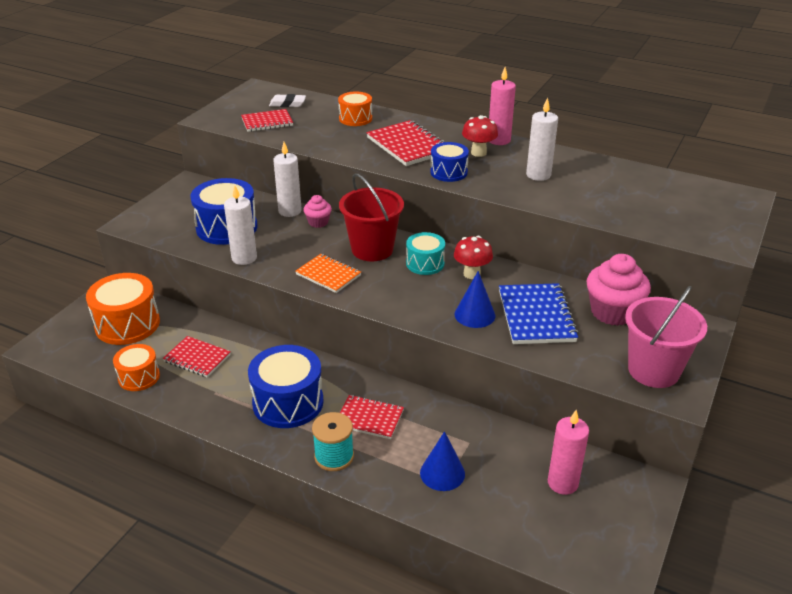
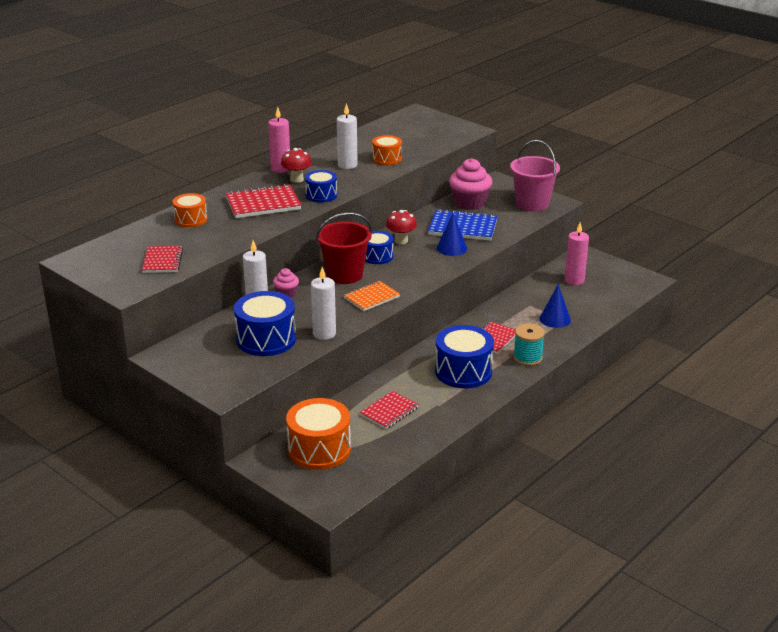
camera: 75 degrees left, 5 degrees down
orange drum [113,344,160,391] -> orange drum moved to [372,135,402,165]
white eraser [269,94,306,107] -> none
turquoise drum [406,232,445,275] -> blue drum [365,231,393,264]

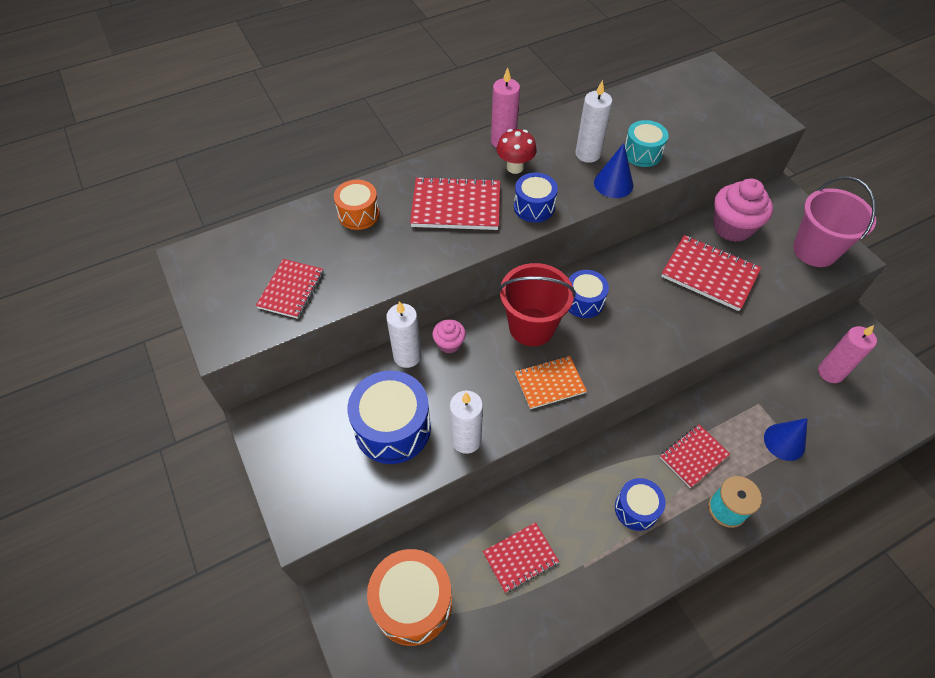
camera: 20 degrees right, 25 degrees up
orange drum [372,135,402,165] -> turquoise drum [625,120,669,167]
red mushroom [386,210,417,244] -> none
blue notebook [428,209,498,241] -> red notebook [661,235,761,311]
blue drum [435,325,494,388] -> blue drum [615,478,666,531], size x0.60
blue cone [437,213,467,256] -> blue cone moved to [594,143,633,198]

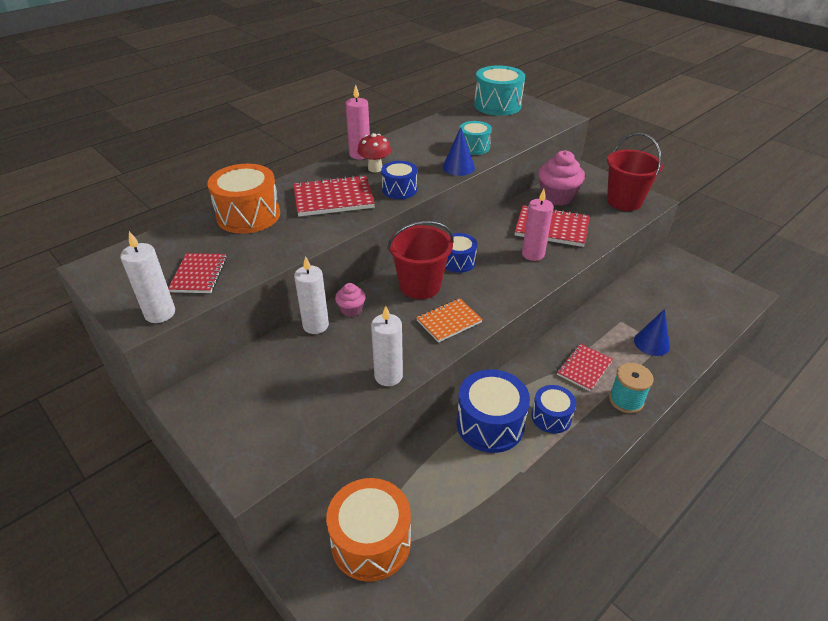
camera: 15 degrees left, 15 degrees down
orange drum [334,180,380,230] -> orange drum [207,164,280,234], size x1.68
blue drum [347,371,431,464] -> blue drum moved to [457,369,530,453]
red notebook [483,522,559,593] -> none
white candle [575,80,612,163] -> white candle moved to [120,231,175,323]
pink bucket [793,177,876,267] -> red bucket [607,133,663,211]
pink candle [818,325,877,383] -> pink candle moved to [522,189,553,261]
none -> turquoise drum [474,65,525,116]

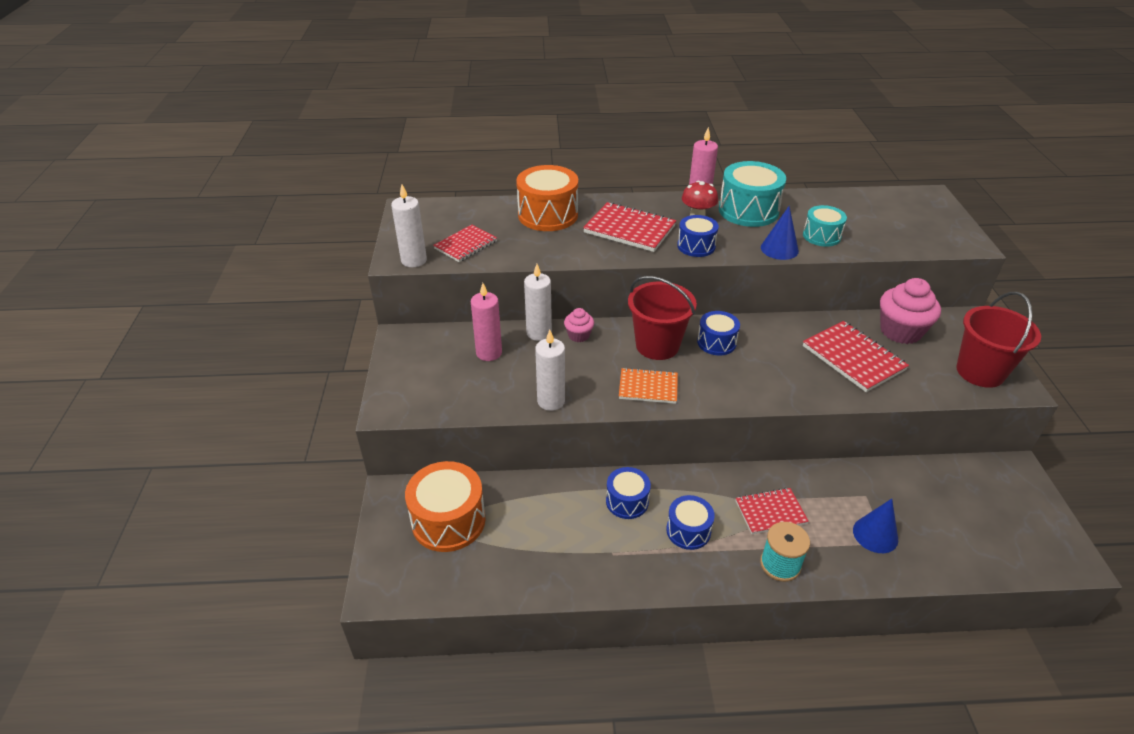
camera: 40 degrees right, 0 degrees up
blue drum [457,369,530,453] -> blue drum [606,467,651,519], size x0.60
turquoise drum [474,65,525,116] -> turquoise drum moved to [719,161,786,227]
pink candle [522,189,553,261] -> pink candle moved to [471,283,502,361]

